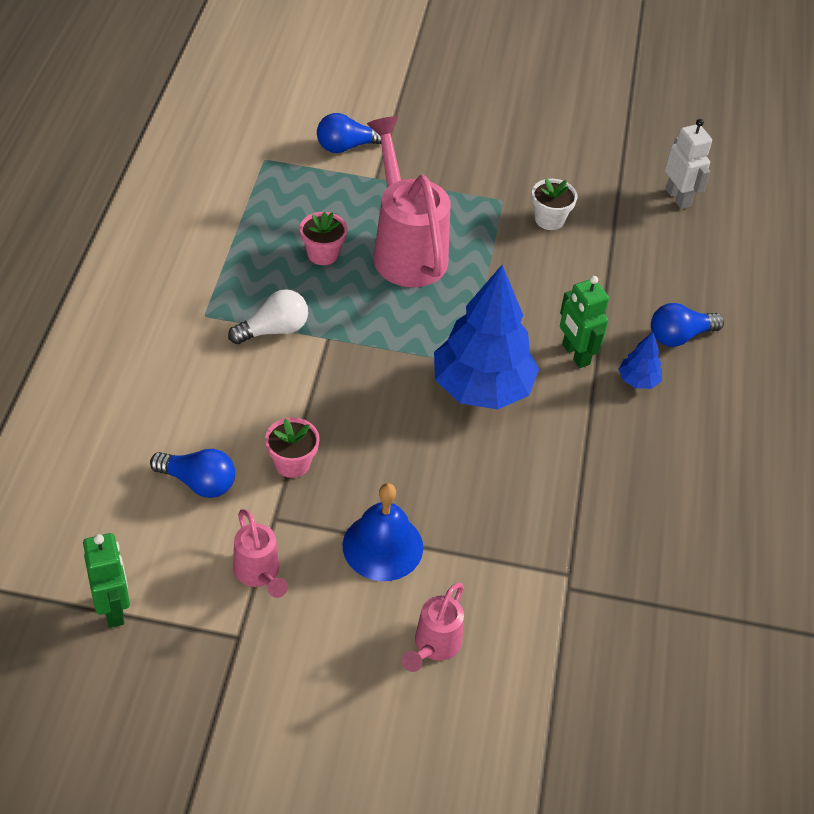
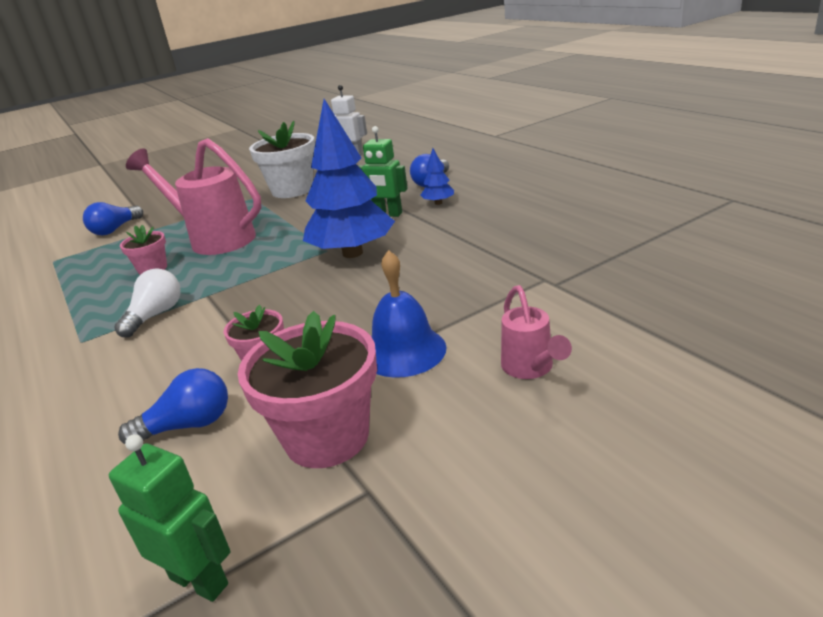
camera: 35 degrees left, 20 degrees down
pink watering can [233,509,288,598] -> pink flower pot [238,311,377,468]
white flower pot [532,178,577,230] -> white flower pot [249,121,315,198], size x1.86

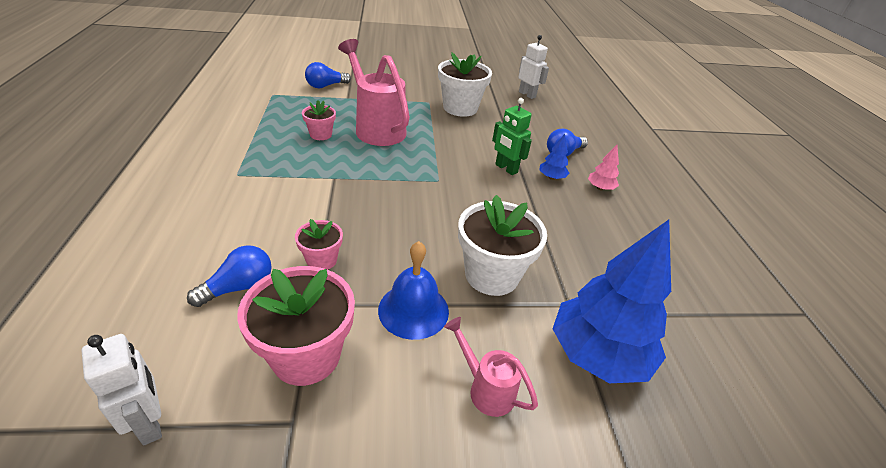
camera: 20 degrees right, 10 degrees up
green robot [109,434,231,602] -> white robot [82,334,162,446]
white light bulb [115,268,181,338] -> none
blue light bulb [118,368,228,444] -> blue light bulb turned 45 degrees counterclockwise [187,245,272,307]
blue tree [303,99,395,258] -> blue tree moved to [553,220,671,383]
pink watering can [501,285,572,379] -> pink watering can turned 120 degrees clockwise [444,317,538,417]
none -> white flower pot [458,195,547,296]
none -> pink tree [588,145,619,190]

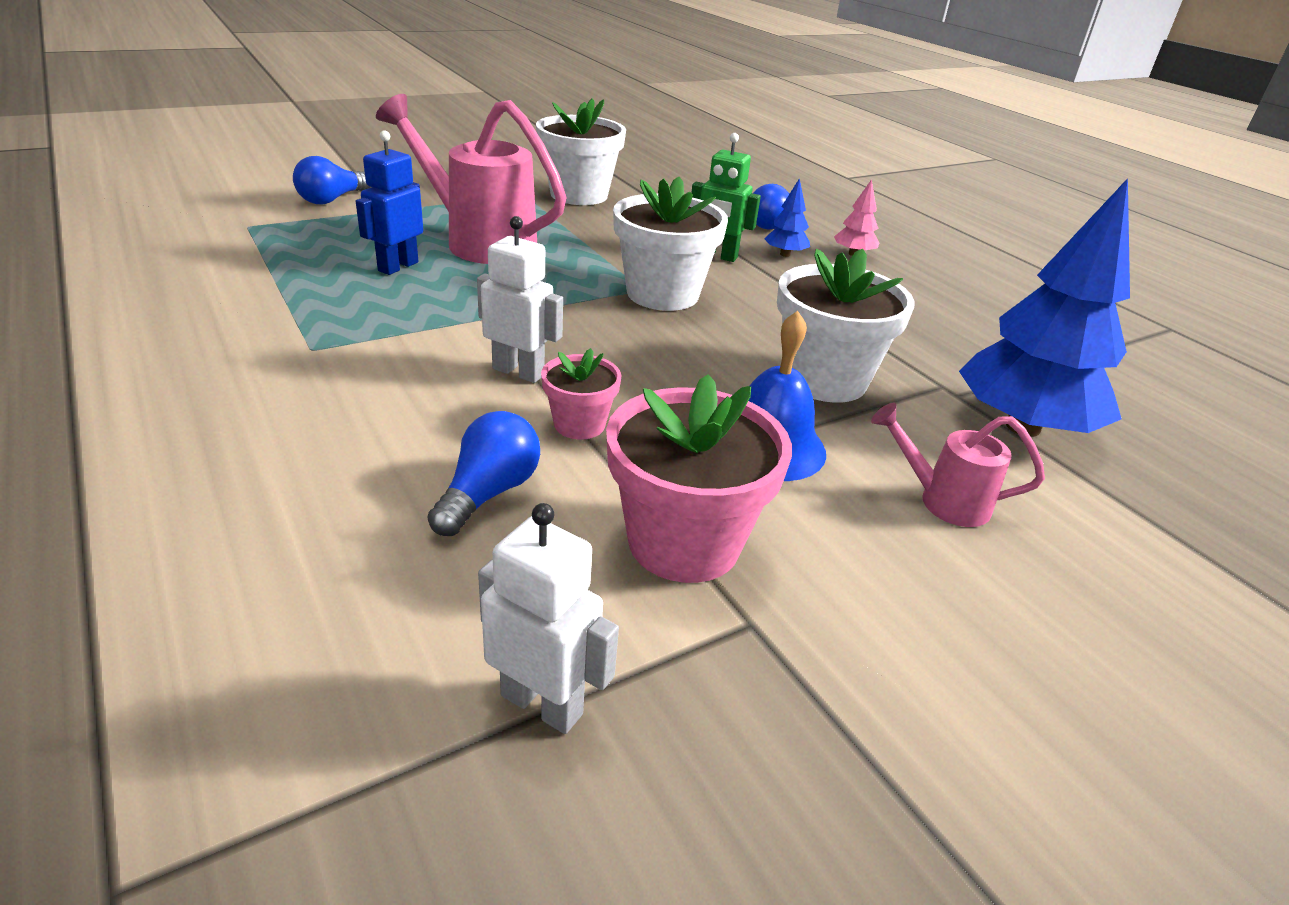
camera: 25 degrees left, 5 degrees down
pink flower pot [302,100,336,140] -> blue robot [356,130,423,275]
white robot [518,35,549,99] -> white robot moved to [477,216,563,383]
none -> white flower pot [613,177,728,311]

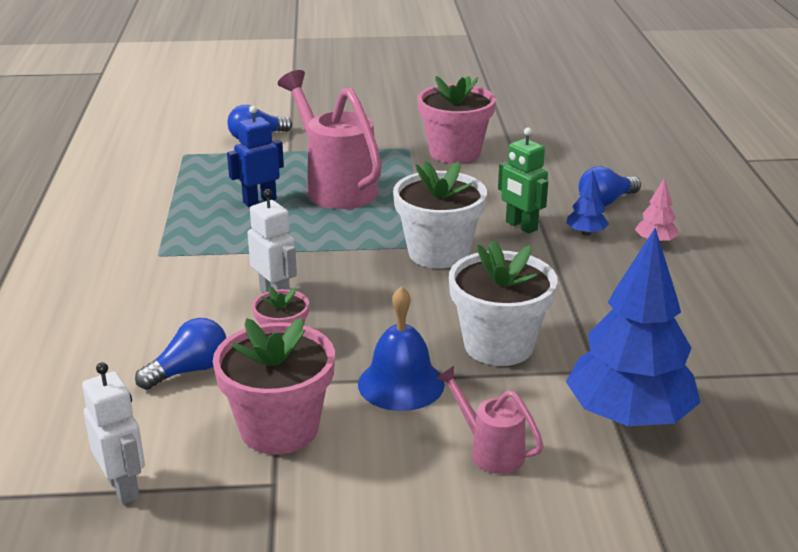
camera: 30 degrees right, 5 degrees down
white flower pot [536,98,626,205] -> pink flower pot [418,76,496,164]

